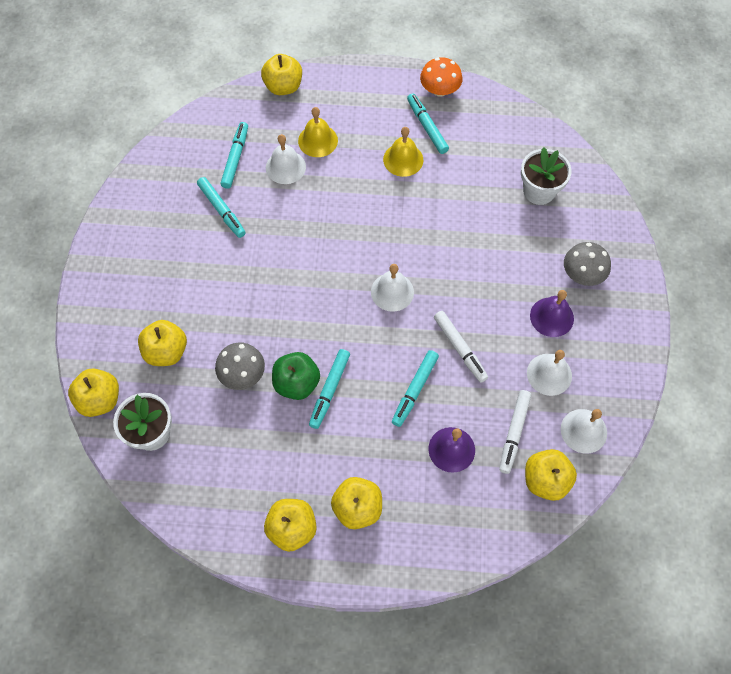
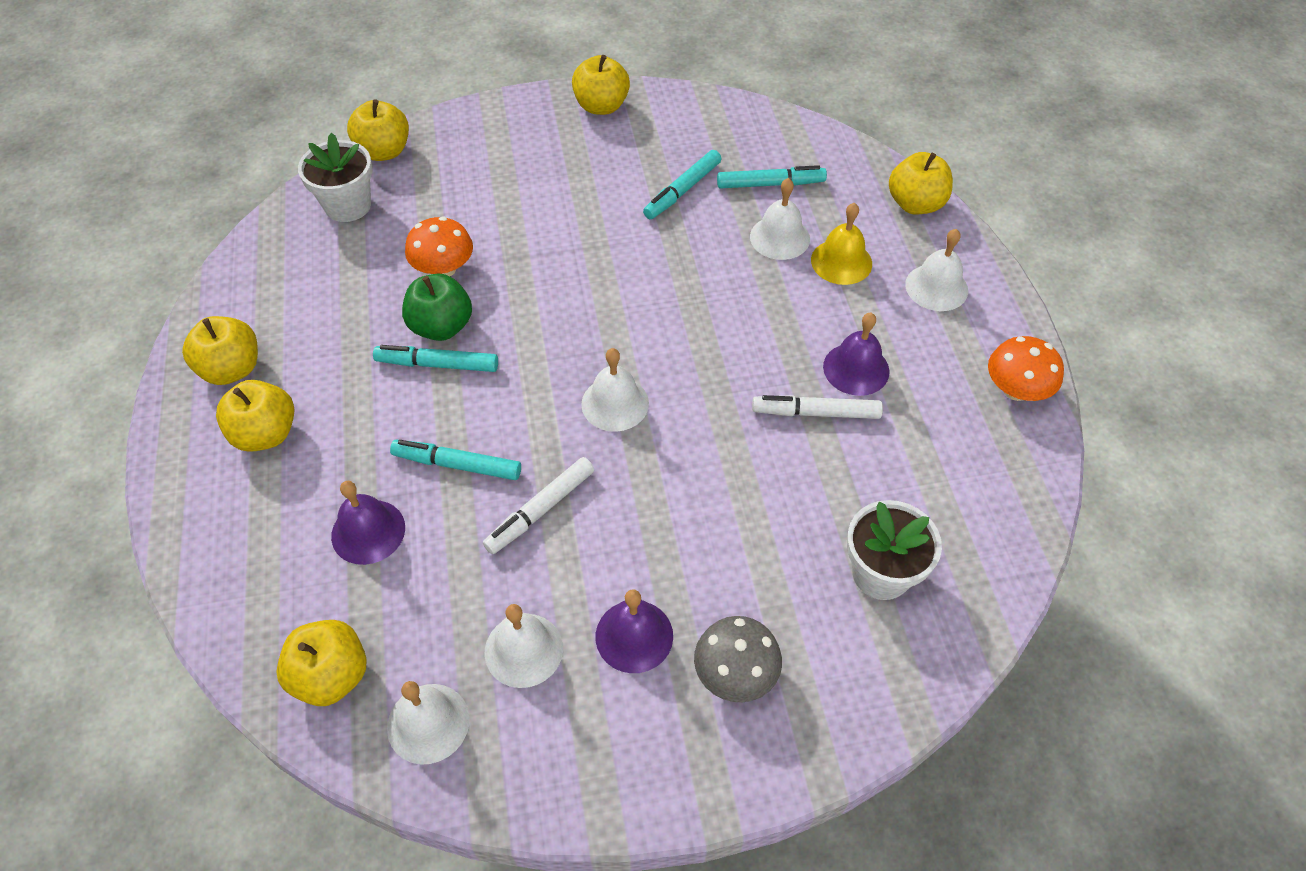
camera: 75 degrees right, 10 degrees down
yellow apple [138,320,187,366] -> yellow apple moved to [572,55,630,115]
grey mushroom [215,342,265,390] -> orange mushroom [405,217,473,276]
yellow bell [383,127,423,177] -> purple bell [823,313,890,396]
turquoise marker [407,93,449,154] -> none
white marker [499,390,531,474] -> white marker moved to [752,395,883,419]
none -> white bell [905,229,968,311]

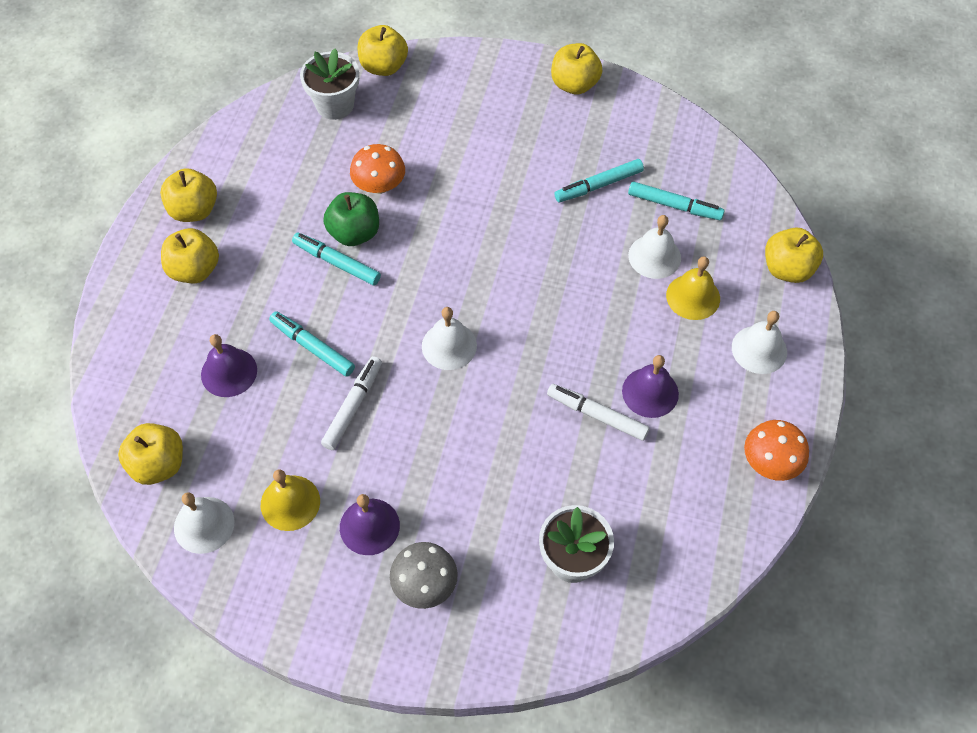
camera: 25 degrees right, 5 degrees up
white marker [483,457,594,554] -> white marker turned 135 degrees clockwise [321,356,382,450]
white bell [485,604,563,688] -> yellow bell [261,469,320,531]

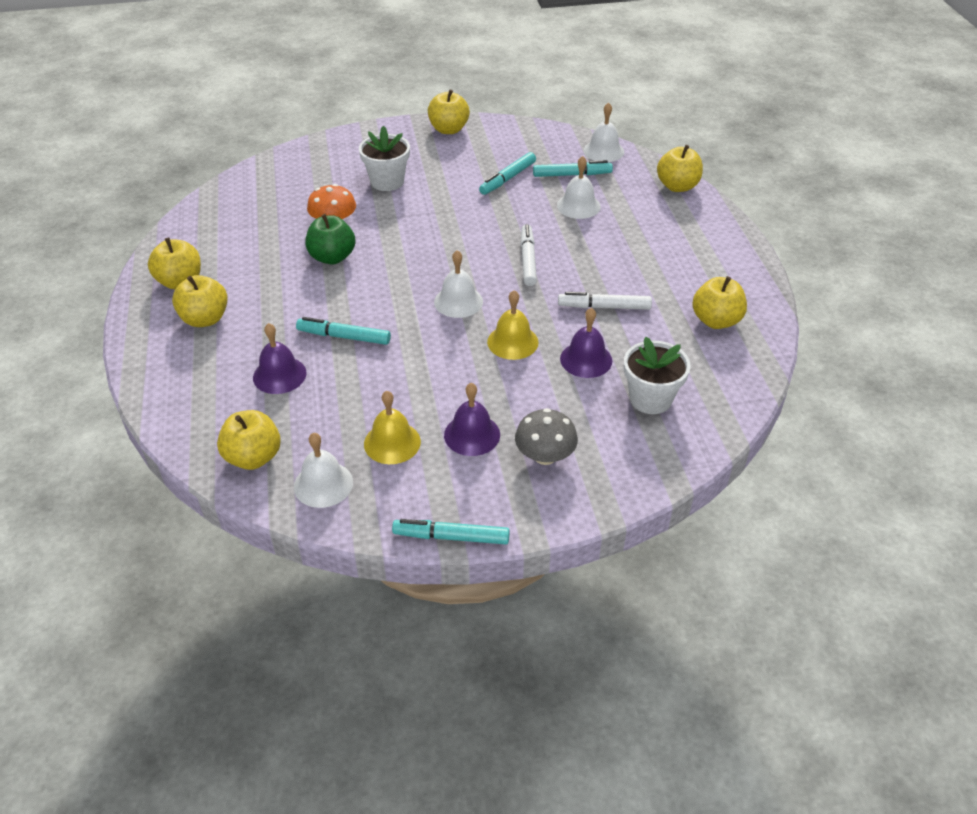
camera: 25 degrees left, 15 degrees down
turquoise marker [292,233,381,285] -> turquoise marker moved to [392,519,510,544]
white flower pot [300,48,359,120] -> white flower pot moved to [359,126,410,191]
white marker [321,356,382,450] -> white marker moved to [520,224,537,286]
yellow apple [357,25,408,76] -> yellow apple moved to [692,276,747,329]
purple bell [622,355,679,418] -> purple bell moved to [560,308,612,378]
yellow bell [666,256,720,320] -> yellow bell moved to [487,290,538,360]
white bell [732,311,787,374] -> white bell moved to [583,102,624,162]
orange mushroom [744,420,809,481] -> none

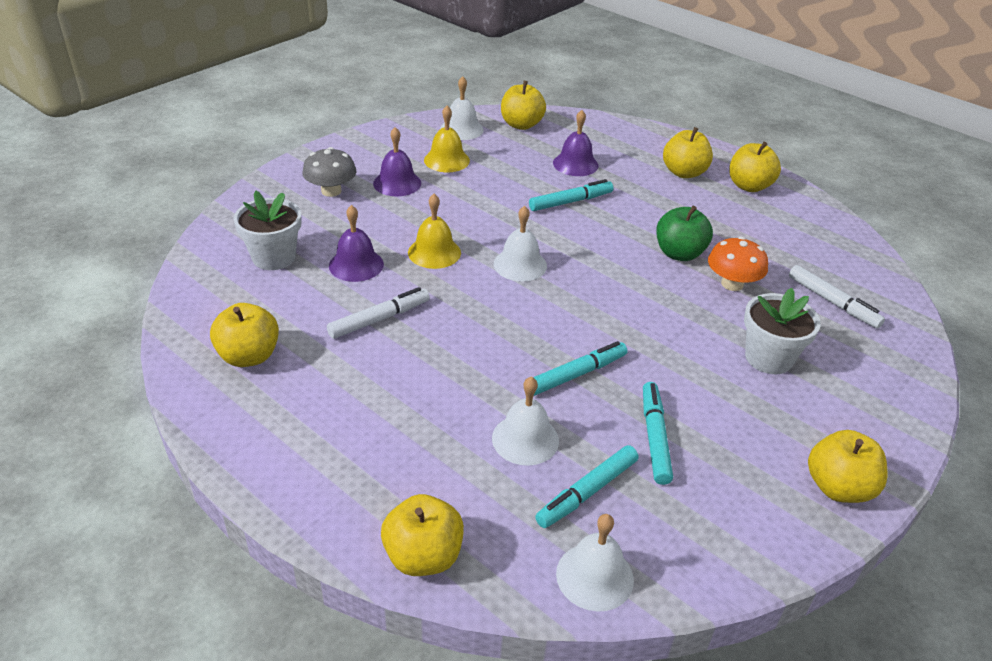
camera: 140 degrees right, 5 degrees down
turquoise marker [392,519,510,544] -> turquoise marker moved to [533,341,627,396]
white marker [520,224,537,286] -> white marker moved to [789,265,885,328]

